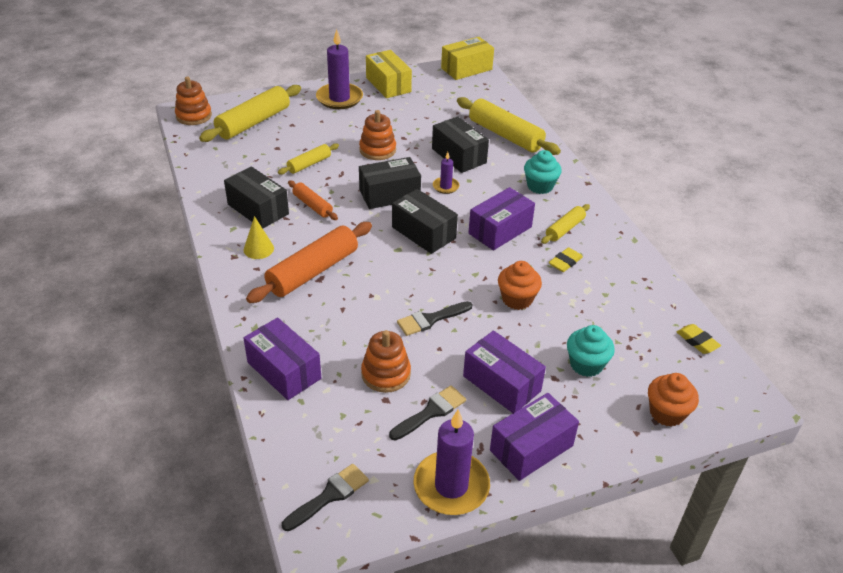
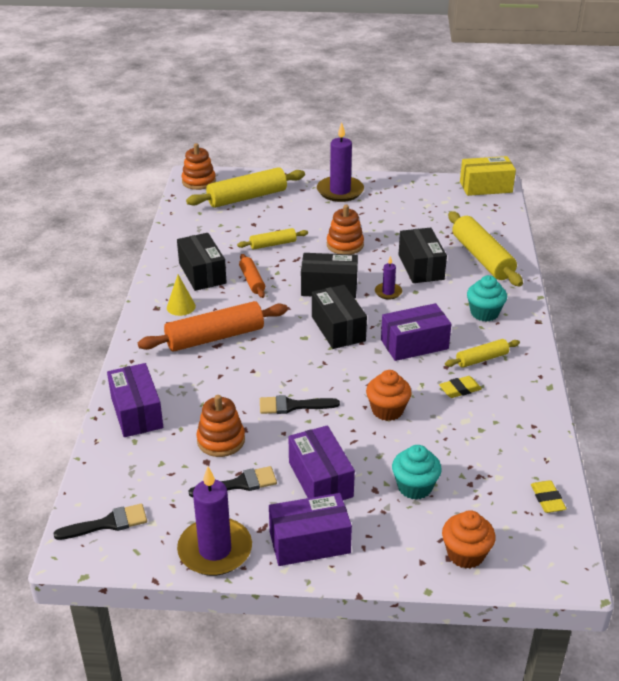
camera: 25 degrees right, 5 degrees down
yellow box [366,50,412,98] -> none

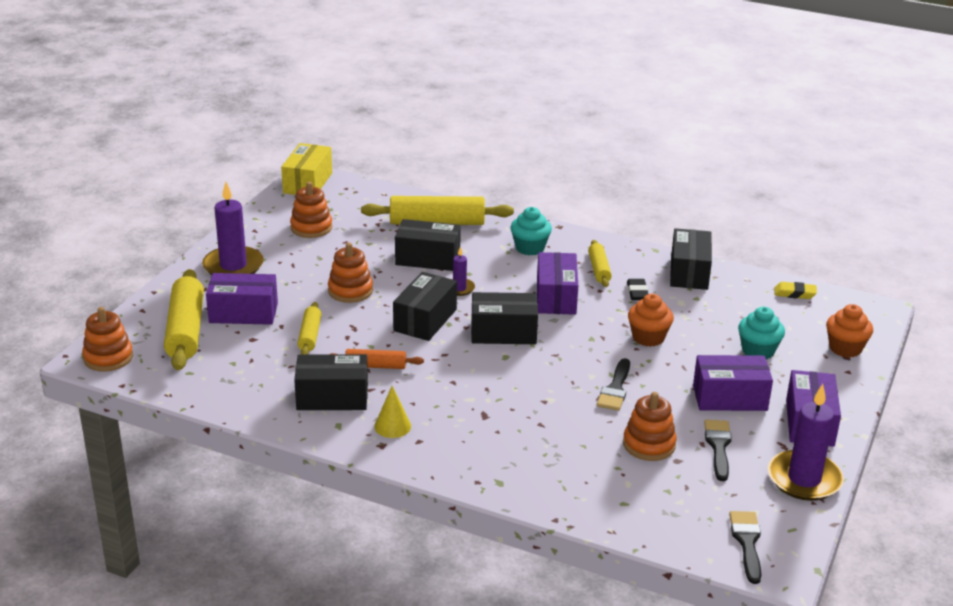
camera: 70 degrees left, 5 degrees down
purple box [107,363,163,437] -> purple box moved to [206,273,278,325]
orange rolling pin [138,301,288,352] -> none
yellow eraser [439,376,482,398] -> black eraser [627,279,648,300]
none -> orange stacking toy [290,182,333,238]
none -> black box [670,228,712,290]

